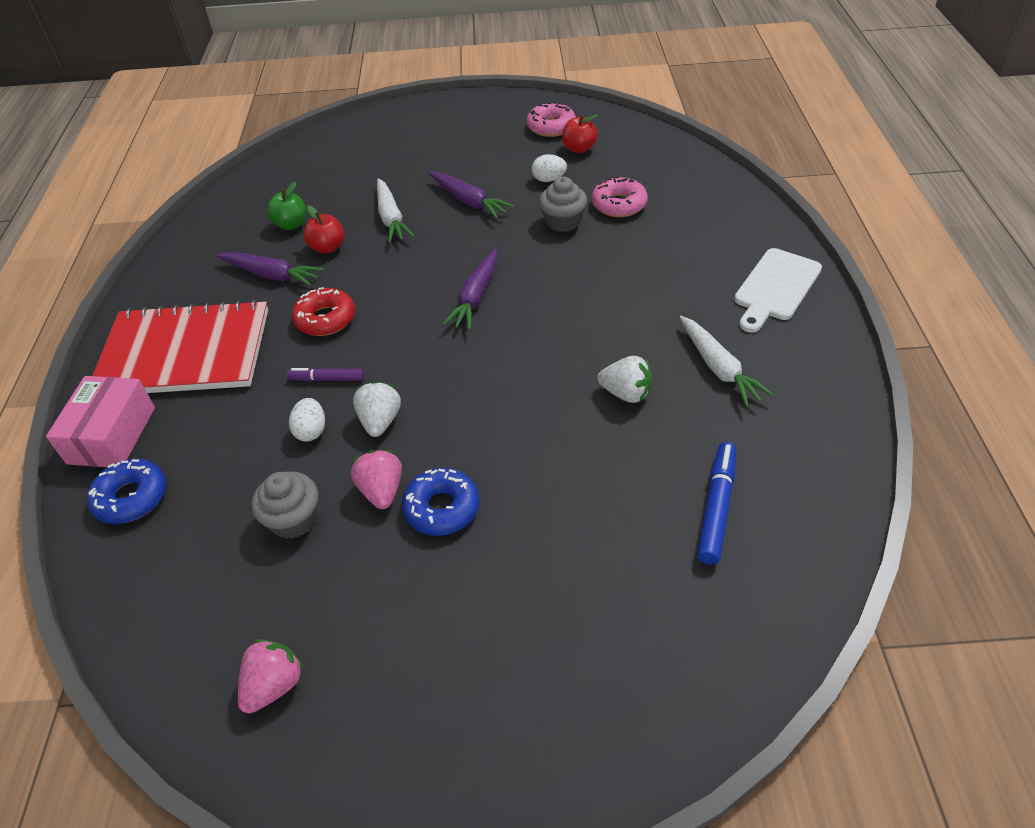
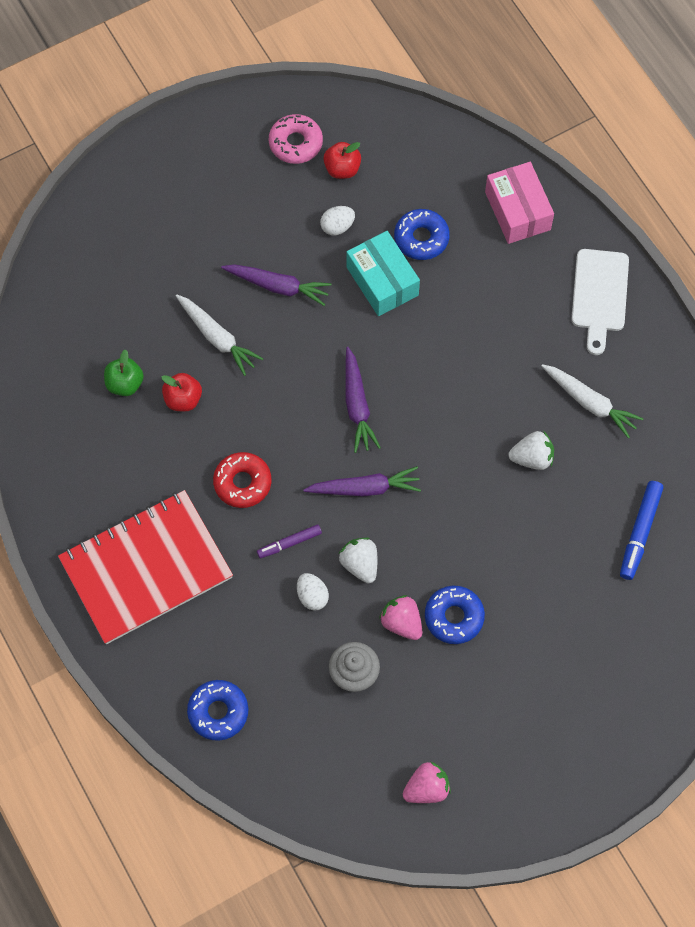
camera: 30 degrees left, 20 degrees up
pink box [46,376,155,467] -> pink box moved to [485,162,554,244]
purple carrot [216,252,324,287] -> purple carrot moved to [303,466,421,497]
pink strawberry [238,639,304,714] -> pink strawberry turned 60 degrees clockwise [403,762,451,803]
grey cupcake [539,177,587,232] -> turquoise box [347,231,420,316]
pink donut [592,176,648,217] -> blue donut [394,209,450,260]
blue marker [697,442,736,565] -> blue marker turned 150 degrees counterclockwise [620,481,663,580]

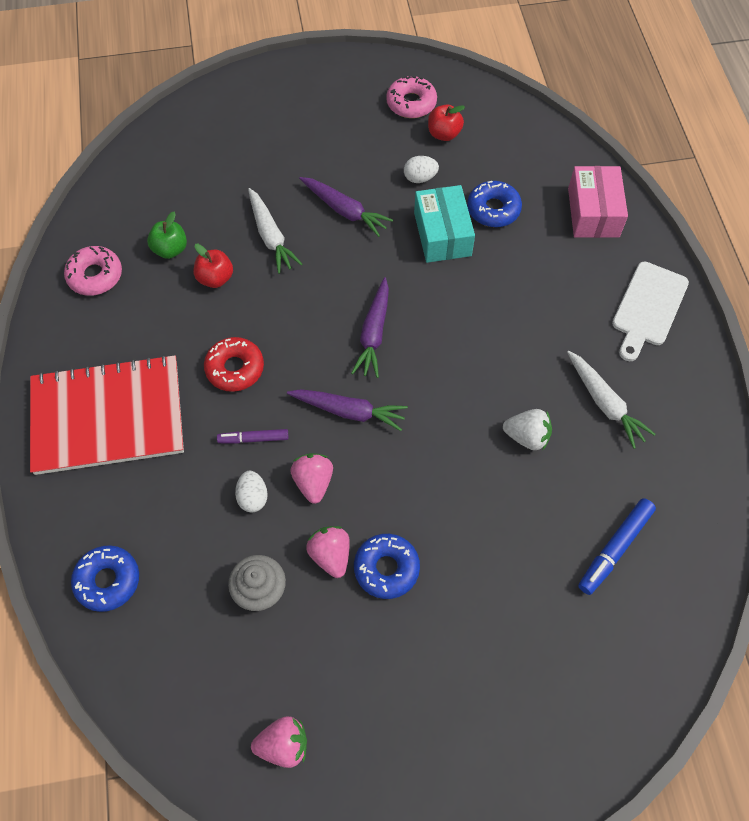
camera: 20 degrees right, 5 degrees down
white strawberry [339,538,377,583] -> pink strawberry [290,453,333,504]
none -> pink donut [64,246,122,296]

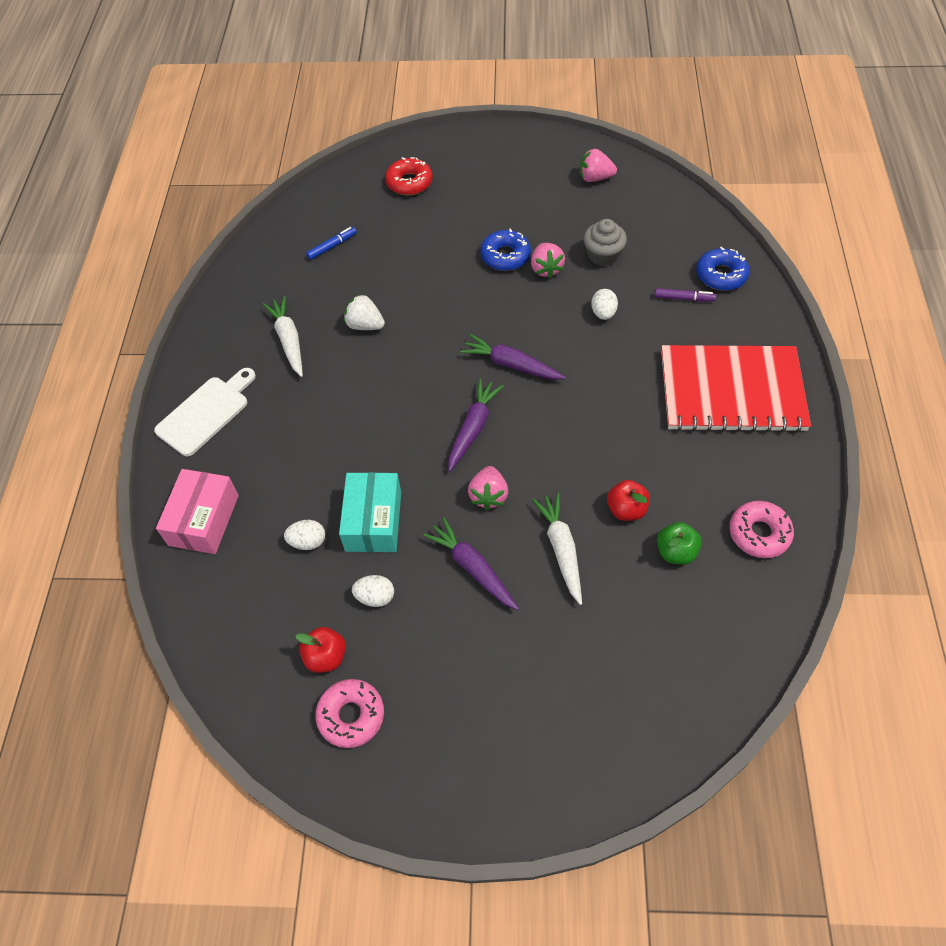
camera: 165 degrees left, 5 degrees down
red donut [204,337,264,392] -> red donut moved to [385,157,433,195]
purple marker [217,429,288,444] -> purple marker moved to [654,288,716,301]
pink strawberry [290,453,333,504] -> pink strawberry moved to [468,466,508,510]
blue donut [467,181,522,227] -> white egg [284,520,325,550]
blue marker [578,498,656,595] -> blue marker [306,227,357,260], size x0.64

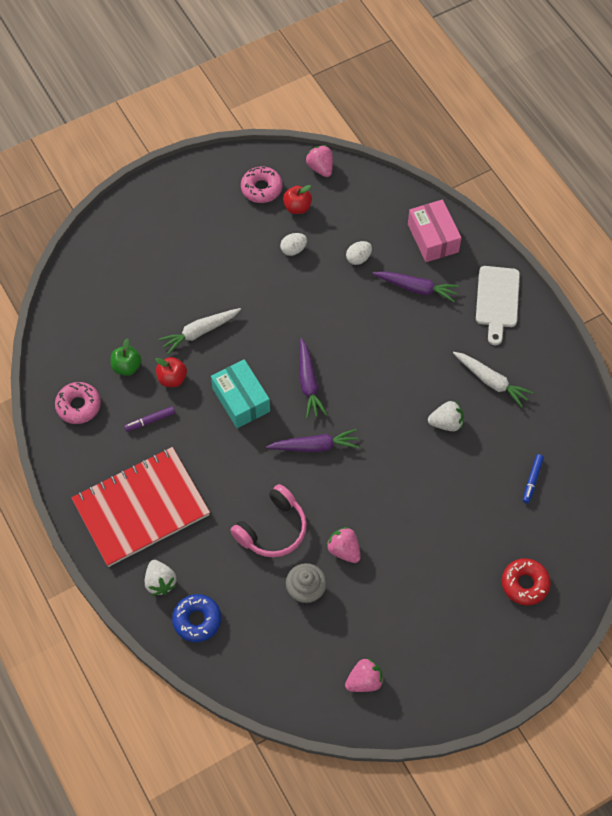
camera: 145 degrees right, 5 degrees up
turquoise box [339,472,401,552] -> turquoise box moved to [211,359,270,428]
purple carrot [423,518,519,610] -> purple carrot moved to [373,271,459,302]
pink strawberry [468,466,508,510] -> pink strawberry moved to [306,145,333,177]
blue donut [480,229,531,271] -> none
white carrot [532,493,582,605] -> white carrot turned 105 degrees clockwise [158,308,241,355]
white egg [591,289,618,320] -> pink headphones [230,484,307,558]
purple marker [654,288,716,301] -> purple marker moved to [124,406,175,432]
none -> white strawberry [145,560,177,596]

